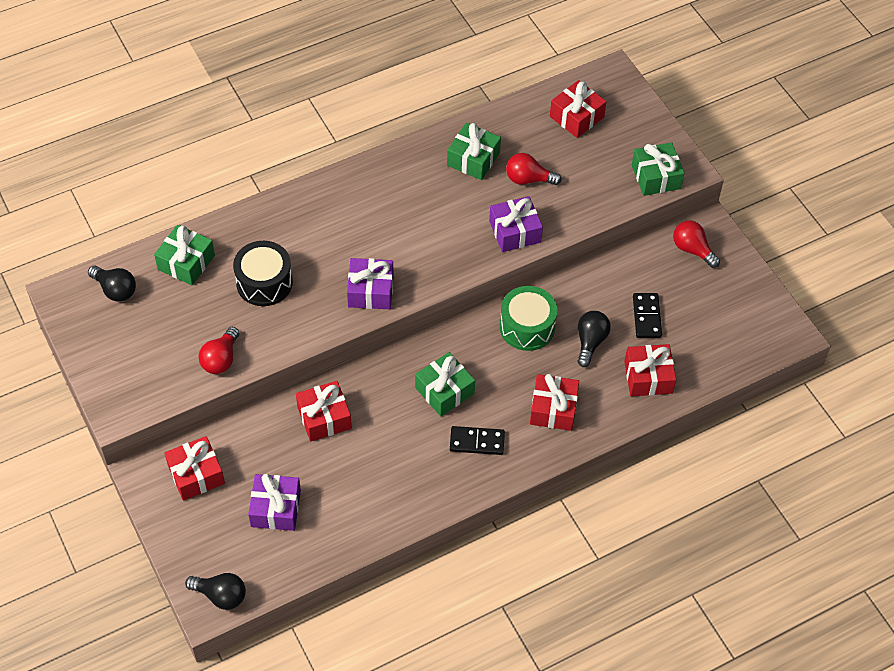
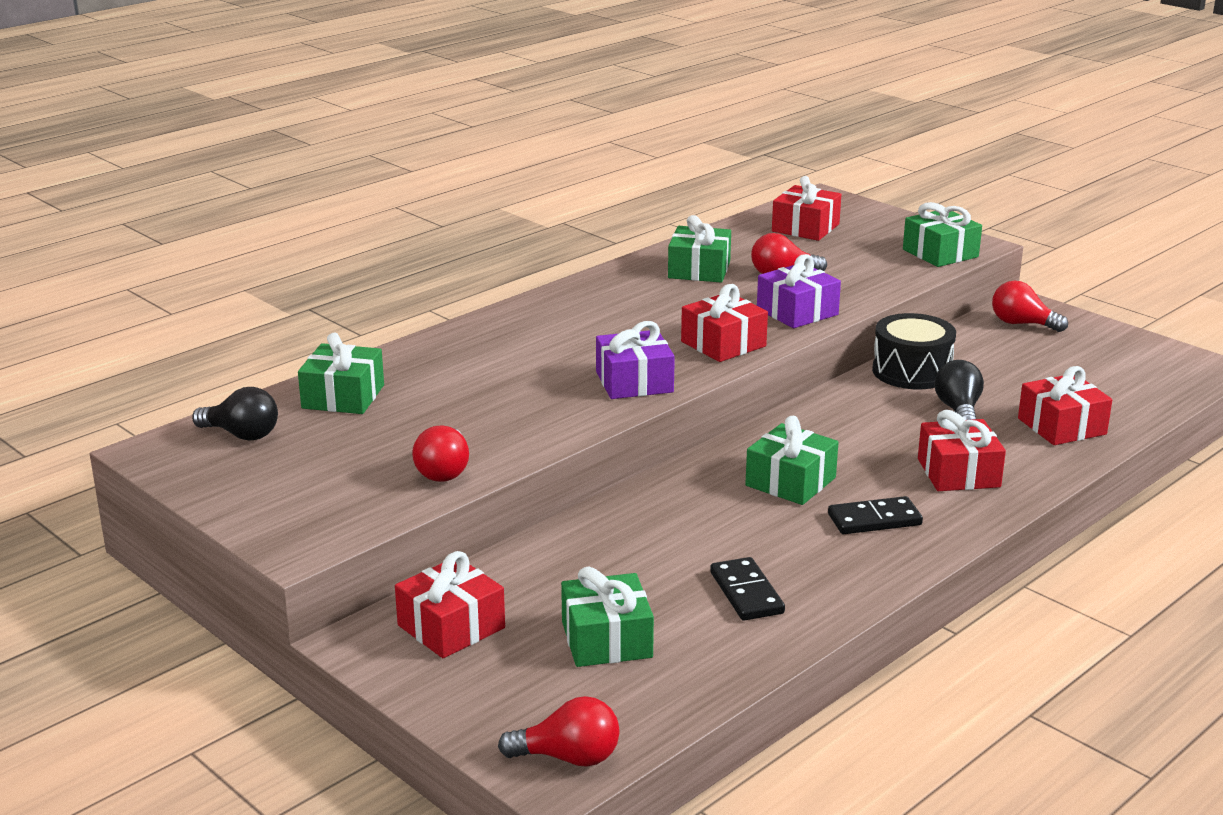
camera: 15 degrees left, 30 degrees down
black light bulb [185,573,246,610] -> red light bulb [498,696,619,767]
black drum [233,241,293,306] -> black drum moved to [872,313,956,389]
purple gift [248,474,301,531] -> green gift [561,567,654,667]
red gift [296,381,352,442] -> red gift moved to [681,284,768,362]
green drum [500,286,557,351] -> none
black domino [633,293,662,338] -> black domino moved to [710,557,785,621]

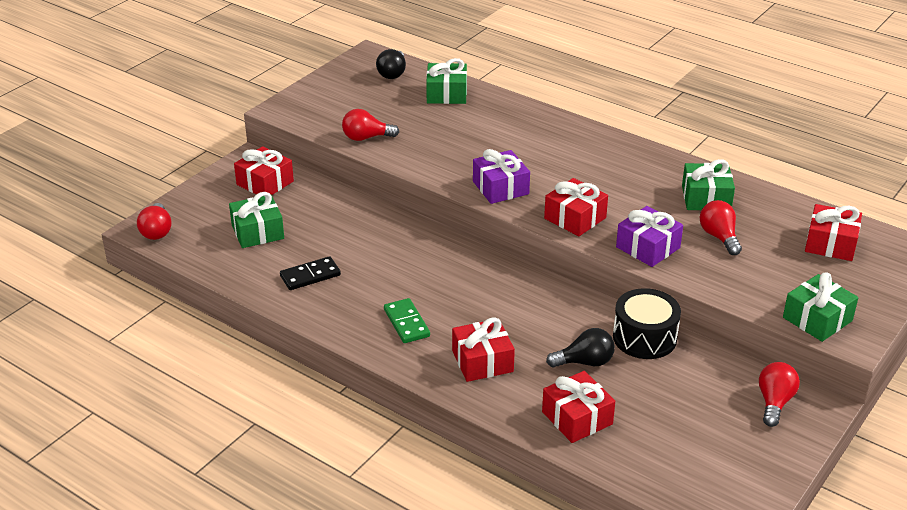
camera: 80 degrees right, 10 degrees up
green gift [745,416,839,505] -> none
black domino [828,496,923,534] -> green domino [384,298,430,343]

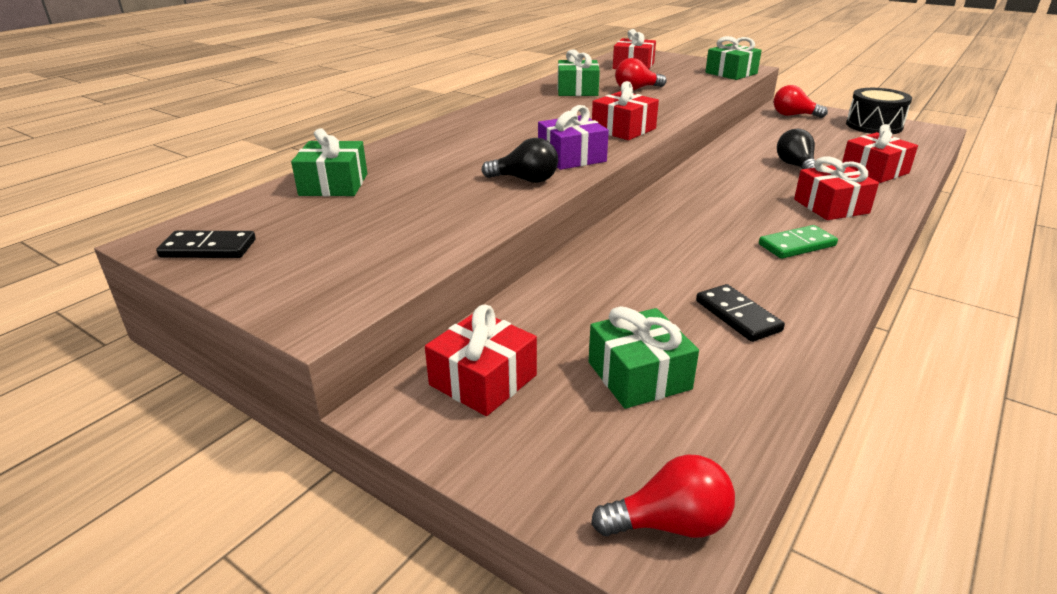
camera: 90 degrees left, 5 degrees down
red light bulb [342,109,399,141] -> none
black light bulb [376,49,406,79] -> black light bulb moved to [482,138,558,183]
black drum [613,288,681,359] -> black drum moved to [846,88,912,134]
purple gift [616,206,683,267] -> none
none -> black domino [156,231,256,258]

